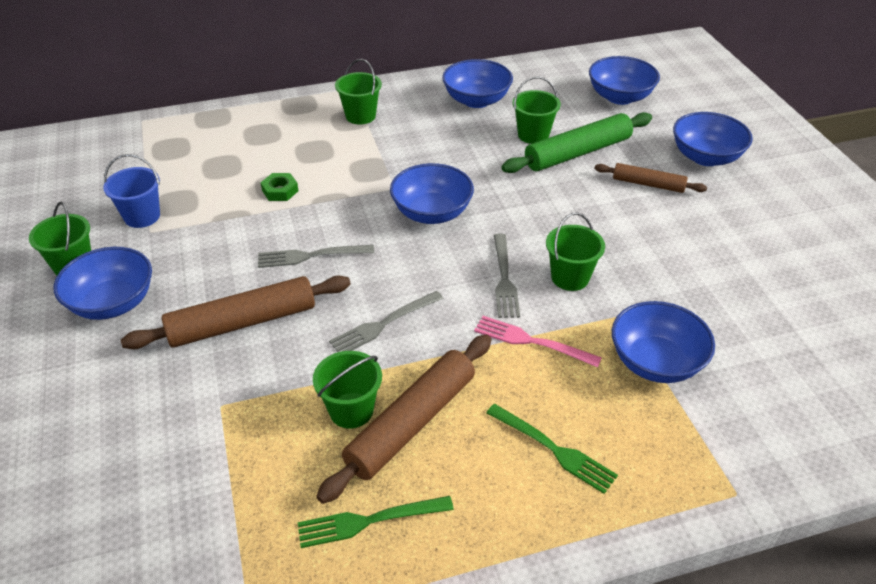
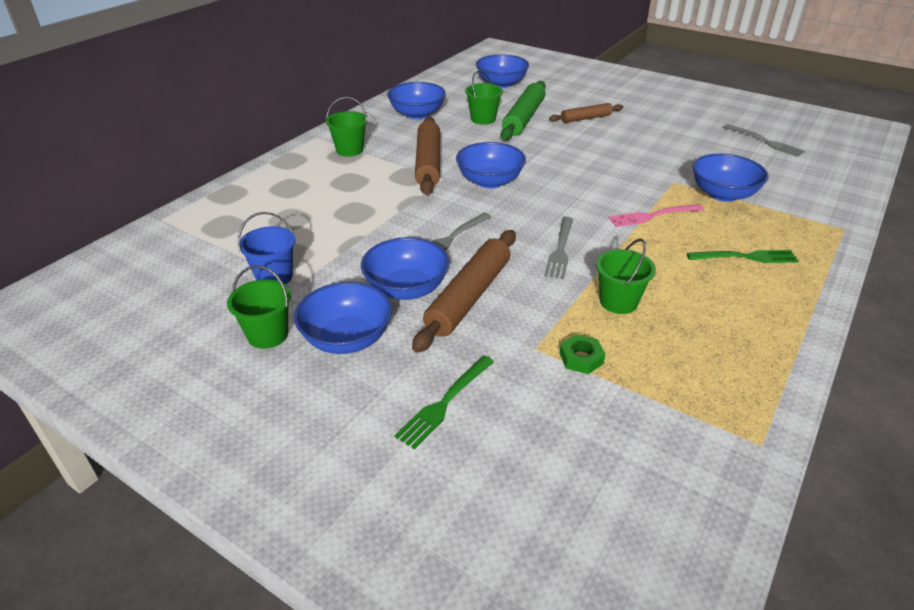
camera: 40 degrees left, 5 degrees down
green nut [261,173,298,201] -> green nut moved to [560,334,605,374]
green fork [298,496,454,548] -> green fork moved to [394,356,494,449]
brown rolling pin [316,335,491,504] -> brown rolling pin moved to [415,117,440,195]
grey fork [494,234,520,318] -> grey fork moved to [723,124,805,157]
green bucket [546,212,605,291] -> none
blue bowl [673,112,753,166] -> blue bowl moved to [361,237,449,300]

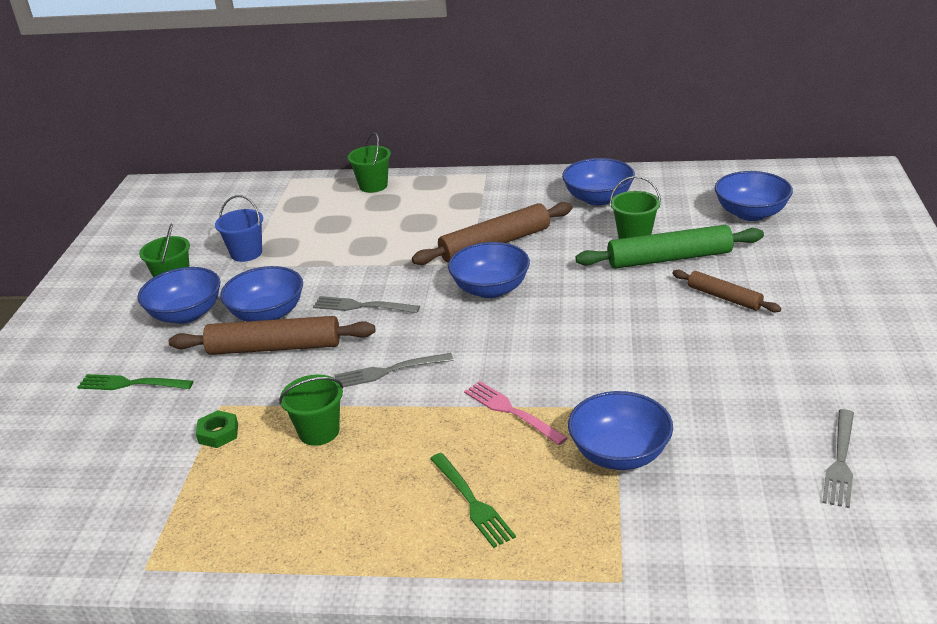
camera: 65 degrees right, 5 degrees down
green bucket [326,97,368,157] -> green bucket moved to [347,132,391,193]

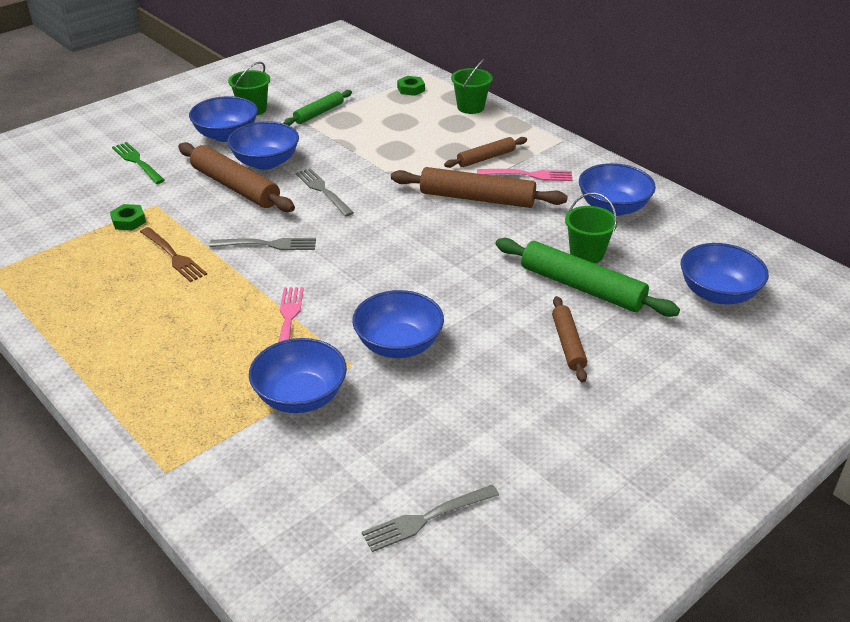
camera: 40 degrees right, 5 degrees up
blue bucket [215,195,263,262] -> green rolling pin [284,90,352,126]
green bucket [279,374,343,446] -> brown fork [140,227,207,282]
grey fork [334,353,453,387] -> grey fork turned 150 degrees clockwise [209,238,316,250]
green fork [430,453,516,548] -> none
blue bowl [448,242,530,298] -> blue bowl moved to [352,290,444,358]
none -> green nut [397,76,425,96]
none -> brown rolling pin [444,137,527,168]
none -> pink fork [477,169,573,181]

